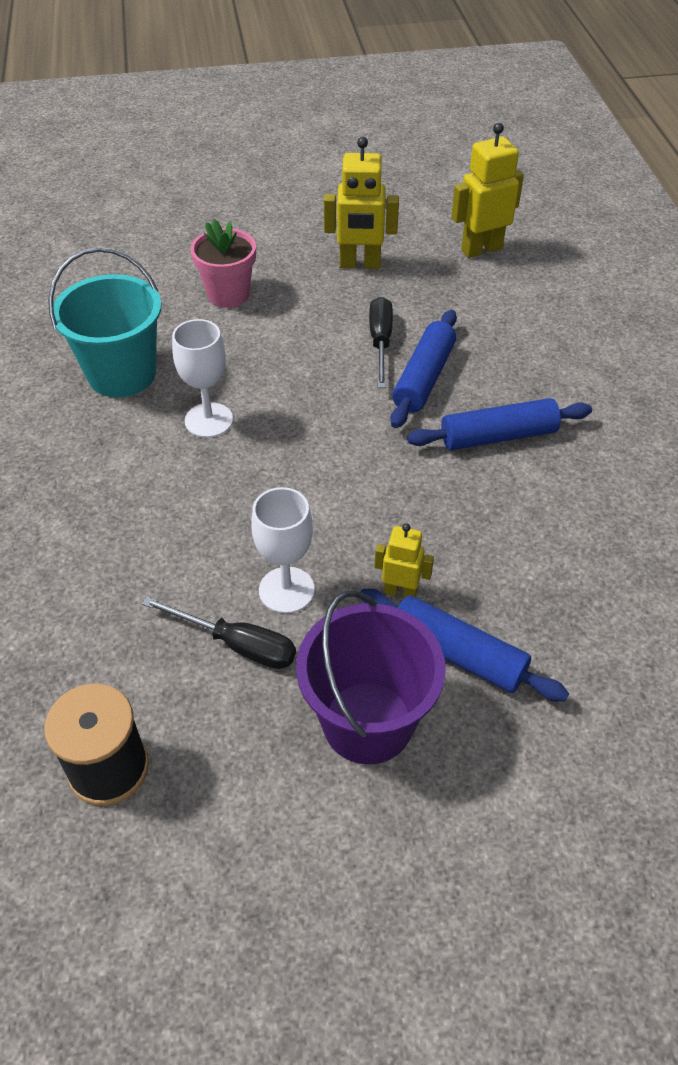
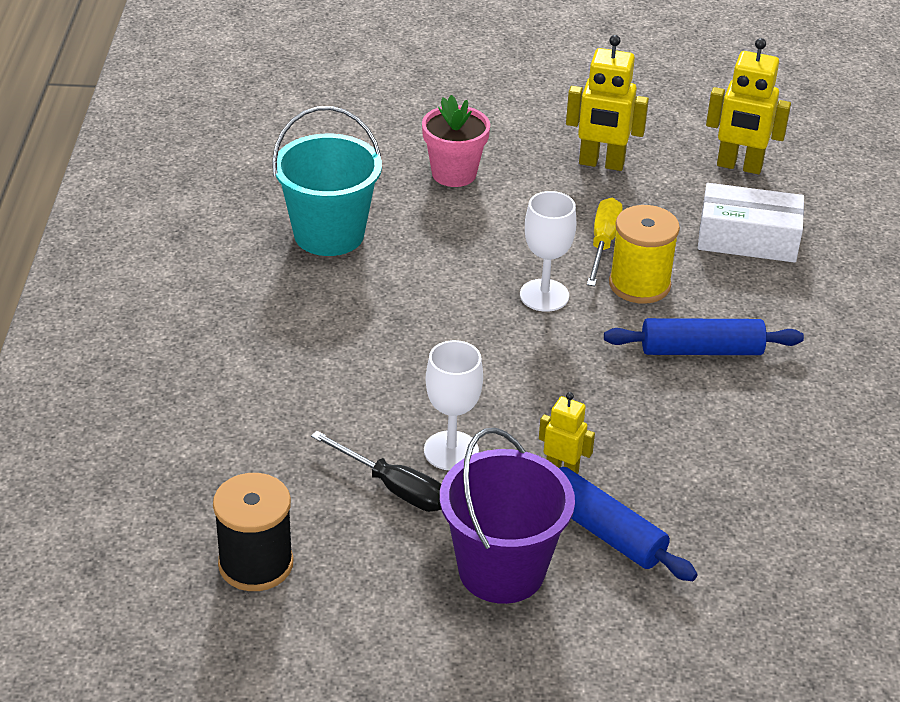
camera: 10 degrees right, 10 degrees down
white goblet [172,319,233,438] -> white goblet moved to [520,191,576,312]
black screwdriver [369,297,393,388] -> yellow screwdriver [587,198,623,286]
blue rolling pin [390,310,457,428] -> yellow spool [609,205,680,304]
yellow robot [451,123,524,258] -> yellow robot turned 150 degrees counterclockwise [706,38,791,174]
none -> white box [698,183,804,263]

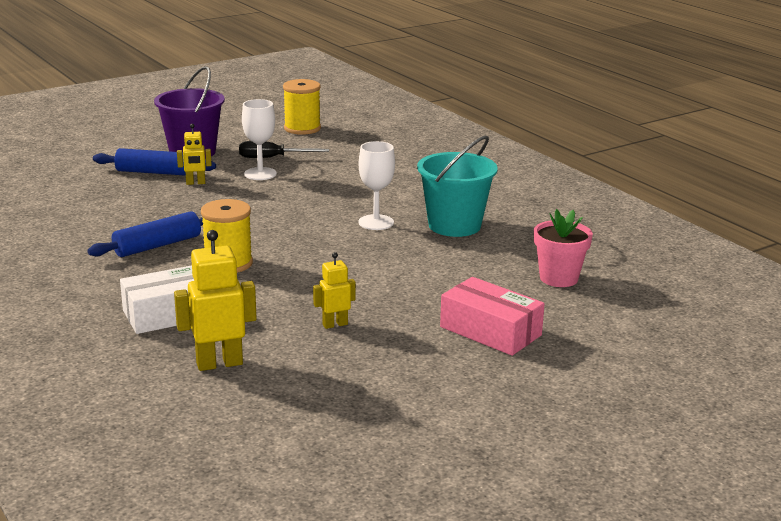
camera: 145 degrees right, 15 degrees down
black spool [213,473,293,591] -> yellow spool [283,79,321,135]
pink flower pot [422,95,490,187] -> pink flower pot moved to [534,209,593,287]
white goblet [520,191,576,312] -> white goblet moved to [358,141,395,230]
yellow robot [566,35,649,171] -> yellow robot [313,252,355,329], size x0.58
yellow screwdriver [587,198,623,286] -> none
none -> pink box [440,277,545,356]

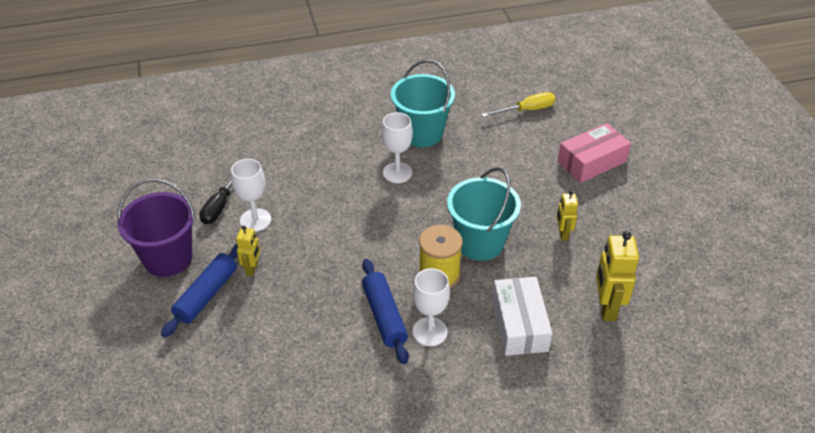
camera: 70 degrees left, 20 degrees up
yellow spool [283,79,321,135] -> none
pink flower pot [534,209,593,287] -> yellow screwdriver [482,92,555,117]
none -> white goblet [413,268,450,346]
none -> turquoise bucket [447,167,521,261]

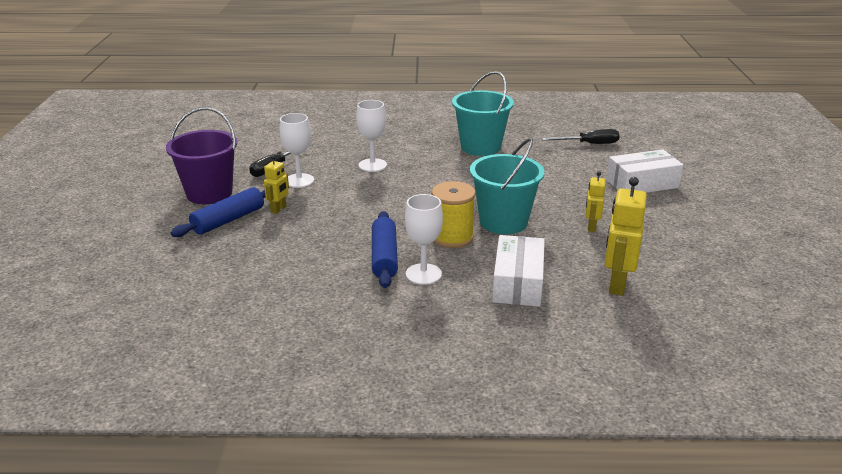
camera: 15 degrees right, 15 degrees down
white goblet [382,112,413,183] -> white goblet moved to [356,100,387,172]
yellow screwdriver [482,92,555,117] -> black screwdriver [542,129,620,144]
pink box [557,123,631,183] -> white box [606,149,683,193]

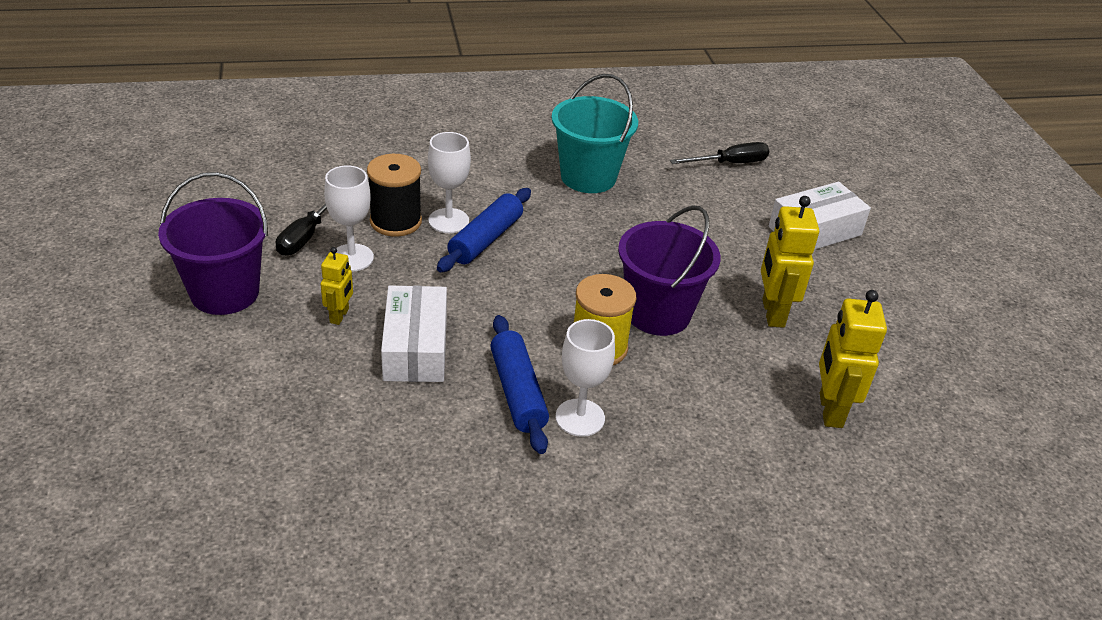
camera: 15 degrees left, 10 degrees up
blue rolling pin [171,187,266,237] -> blue rolling pin moved to [437,188,531,273]
turquoise bucket [470,138,544,234] -> purple bucket [618,206,720,336]
white box [492,235,545,307] -> white box moved to [381,285,447,382]
yellow robot [586,171,605,232] -> yellow robot [761,196,819,328], size x1.72
none -> black spool [367,154,422,237]

